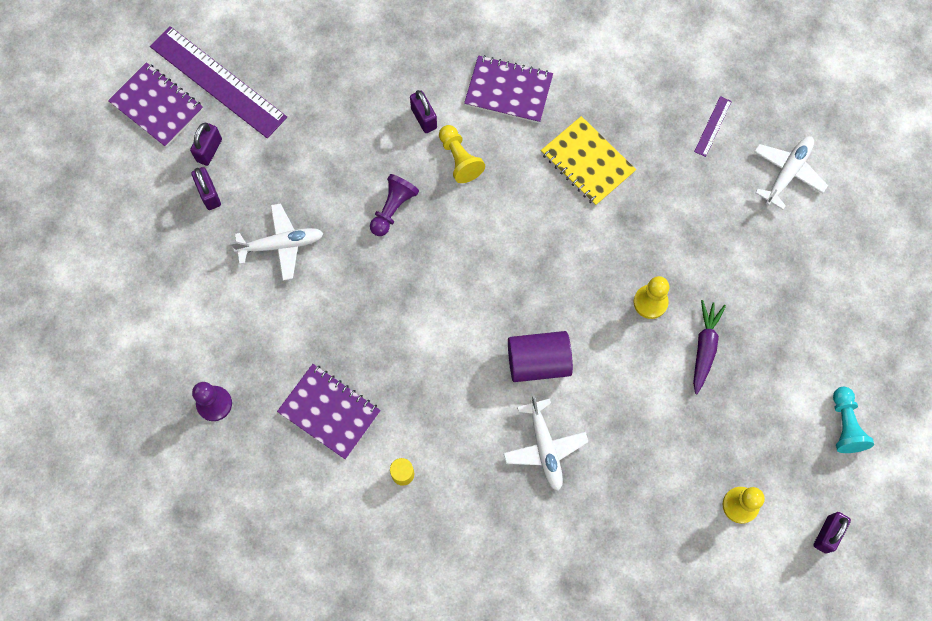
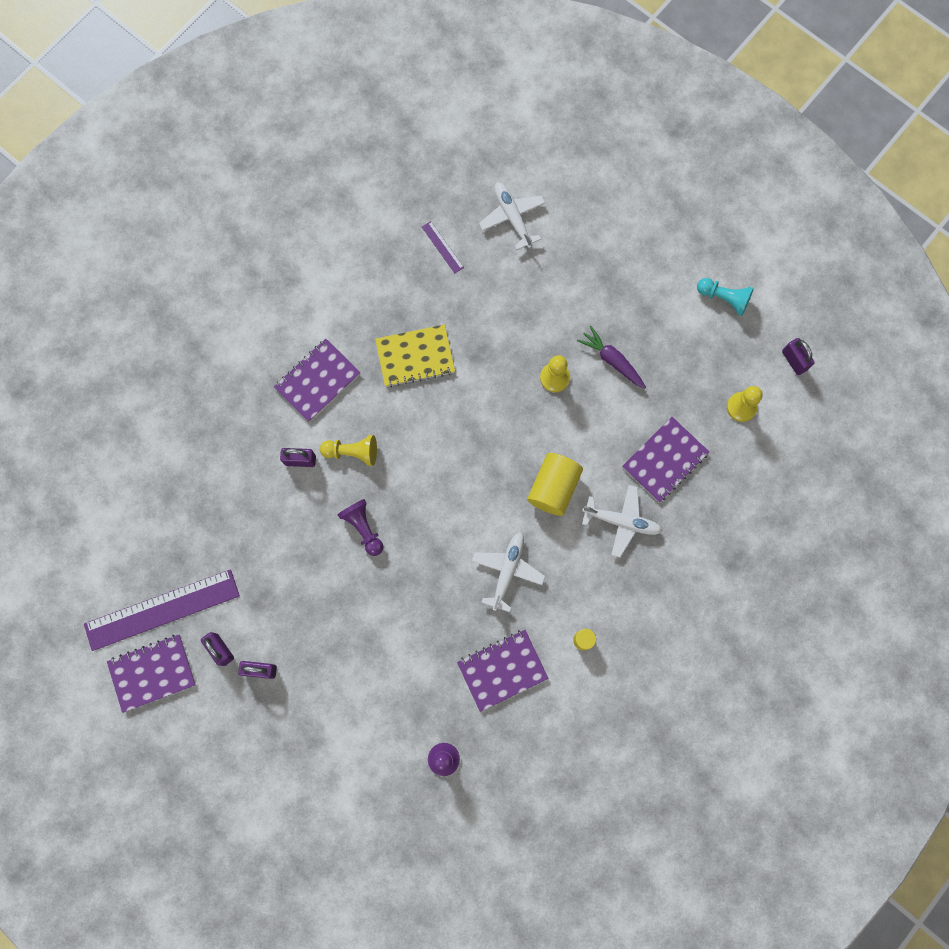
camera: 60 degrees left, 5 degrees up
white plane [230,203,324,281] -> white plane moved to [472,532,545,612]
purple cylinder [508,331,573,382] -> yellow cylinder [527,453,583,516]
none -> purple notebook [622,417,709,502]

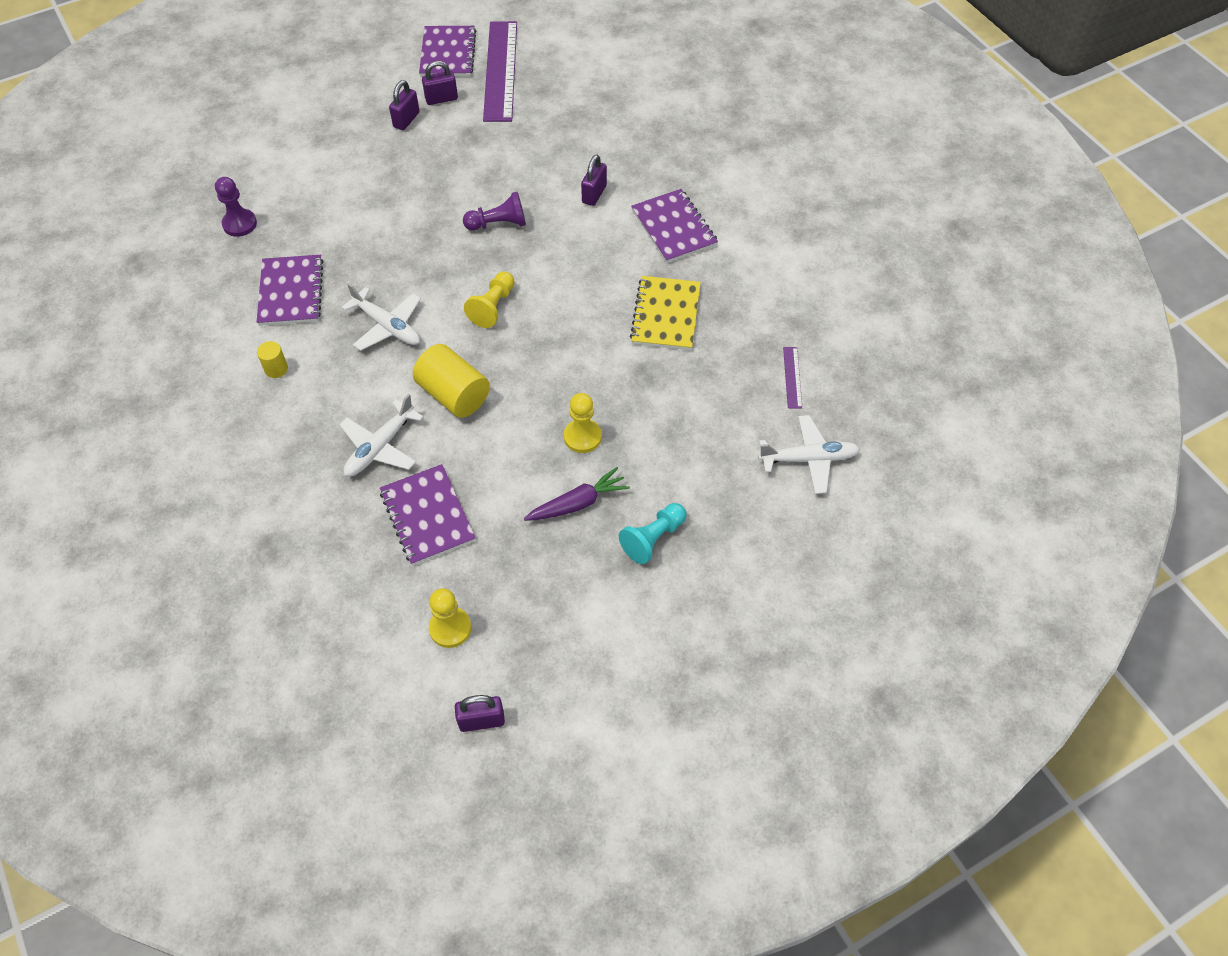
camera: 110 degrees right, 20 degrees down
yellow pawn [320,435,377,466] -> yellow pawn moved to [464,272,515,328]
purple ruler [422,221,464,273] -> purple ruler turned 75 degrees counterclockwise [783,347,802,409]
turquoise pawn [697,278,754,316] -> turquoise pawn moved to [619,503,687,564]

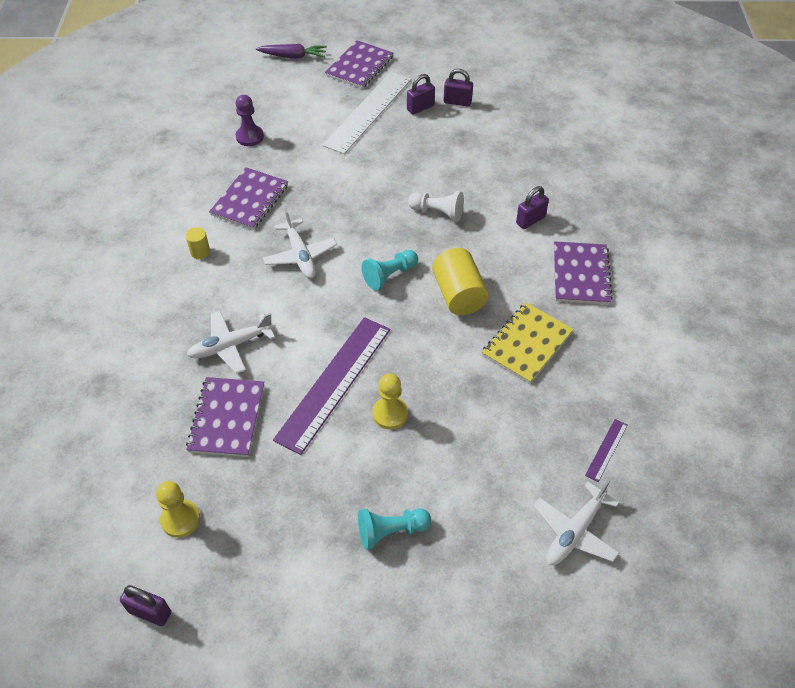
camera: 30 degrees right, 5 degrees down
yellow cylinder [413,344,490,418] -> yellow cylinder moved to [432,248,489,315]
purple notebook [419,26,476,77] -> purple notebook moved to [325,40,393,89]
purple pawn [463,192,526,231] -> white pawn [408,191,464,222]
yellow pawn [464,272,515,328] -> turquoise pawn [361,250,418,290]
purple ruler [483,21,517,122] -> purple ruler moved to [273,317,390,455]
purple carrot [524,467,630,521] -> purple carrot moved to [256,44,327,59]
white plane [758,415,860,494] -> white plane turned 105 degrees clockwise [533,480,619,565]
none -> white ruler [323,72,411,154]

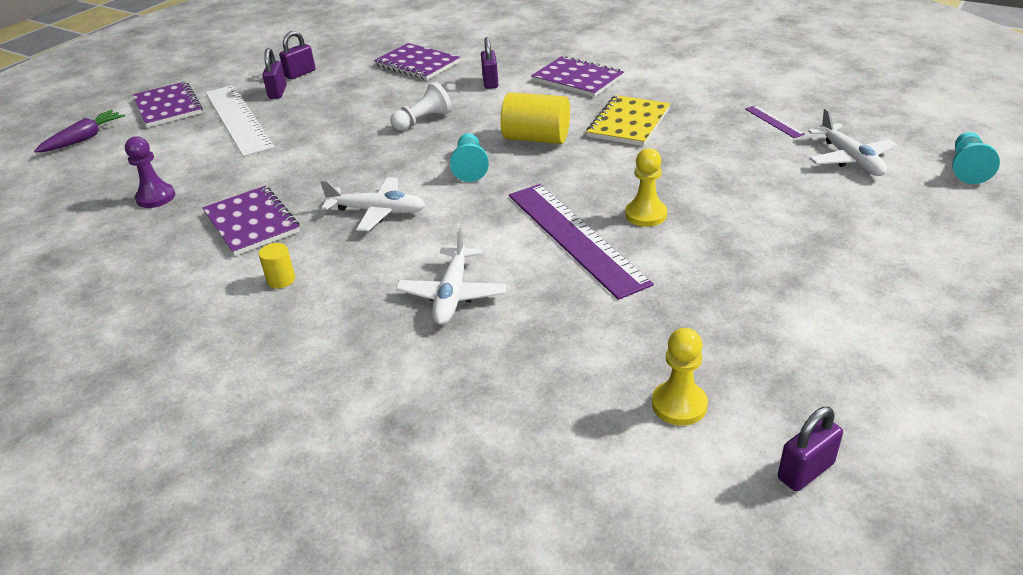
camera: 55 degrees left, 15 degrees down
purple notebook [186,377,264,457] -> purple notebook moved to [374,43,460,80]
turquoise pawn [358,508,431,550] -> turquoise pawn moved to [952,132,1000,184]
yellow notebook [482,303,574,384] -> yellow notebook turned 45 degrees clockwise [586,95,670,146]

